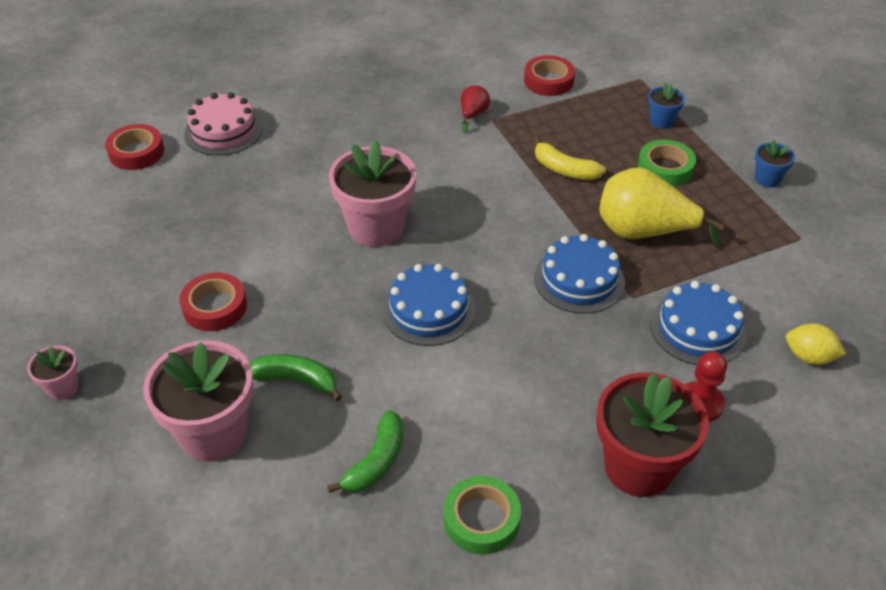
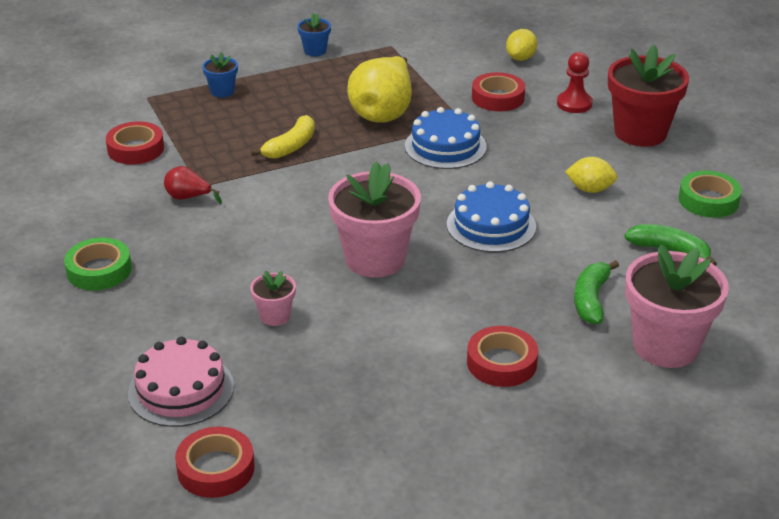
camera: 90 degrees left, 10 degrees down
pink flower pot [27,345,79,400] -> pink flower pot moved to [250,270,296,326]
green tape [638,140,696,187] -> green tape moved to [64,238,132,290]
blue cake [651,281,747,365] -> red tape [472,72,525,112]
none -> yellow lemon [565,157,617,193]

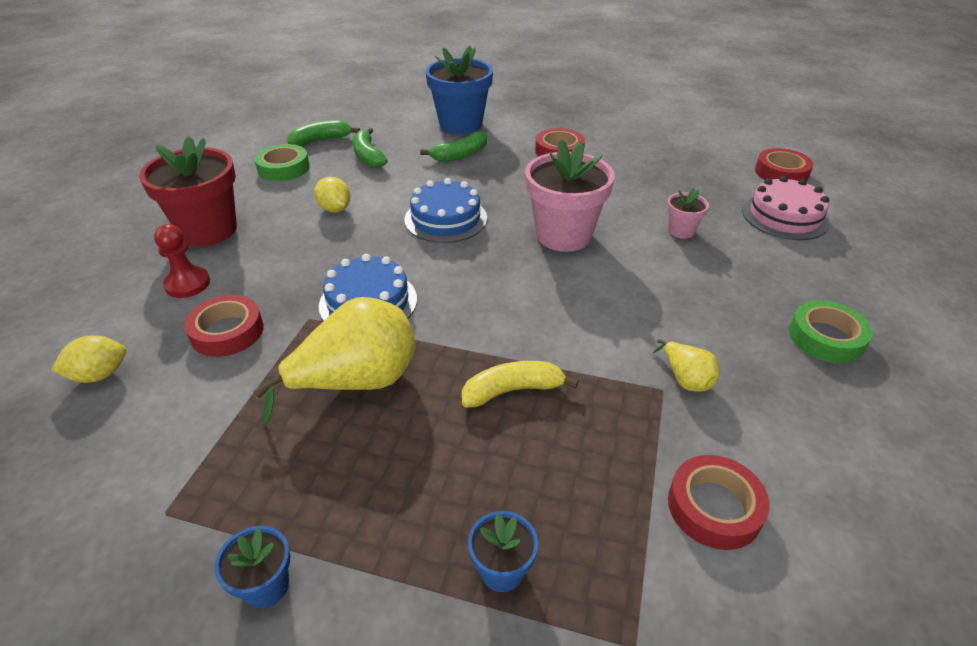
camera: 140 degrees left, 5 degrees up
red pear [164,166,222,204] -> yellow pear [653,339,720,392]
pink flower pot [625,244,729,368] -> blue flower pot [426,46,493,134]
none -> green banana [287,120,360,146]

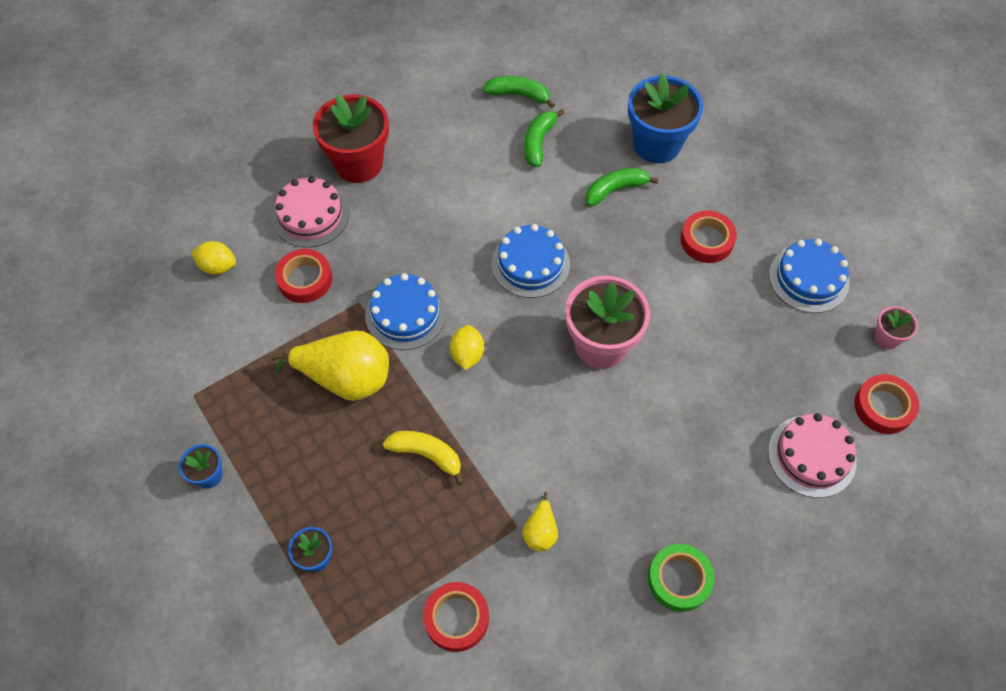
camera: 40 degrees right, 20 degrees up
red pawn [154,224,210,298] -> pink cake [272,176,349,248]
green tape [254,144,310,181] -> none
yellow lemon [314,177,351,212] -> yellow lemon moved to [450,325,484,370]
green banana [420,131,487,162] -> green banana turned 150 degrees clockwise [585,168,659,206]
pink flower pot [667,188,709,239] -> pink flower pot moved to [874,306,918,349]
none -> blue cake [769,239,850,313]

